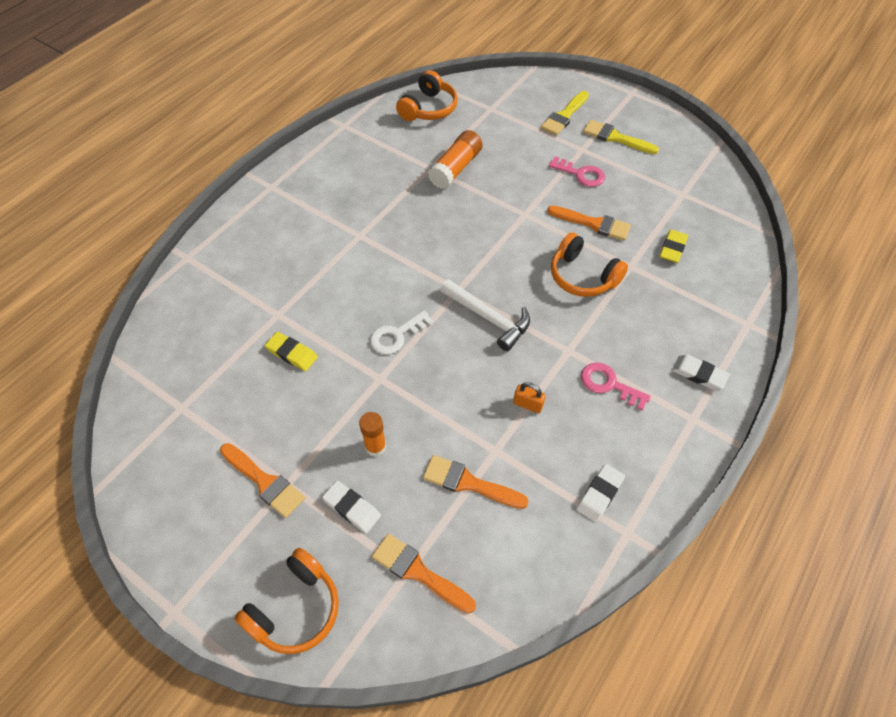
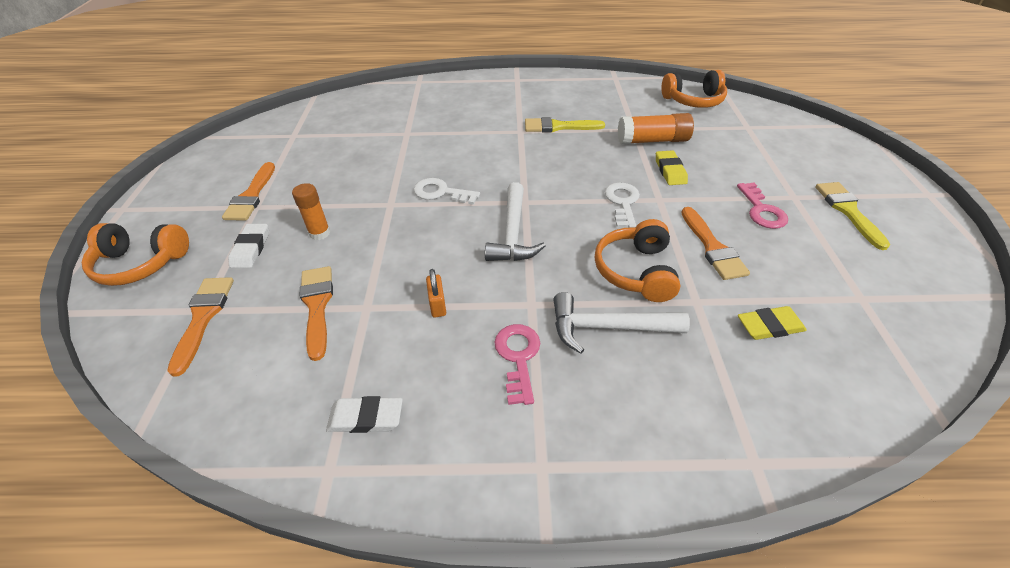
camera: 55 degrees right, 10 degrees down
yellow eraser [265,332,318,371] -> yellow eraser moved to [656,150,688,185]
yellow brush [541,91,589,136] -> yellow brush moved to [525,117,605,133]
white eraser [672,354,730,390] -> none
none -> white hammer [553,292,690,354]
none -> white key [605,183,640,228]

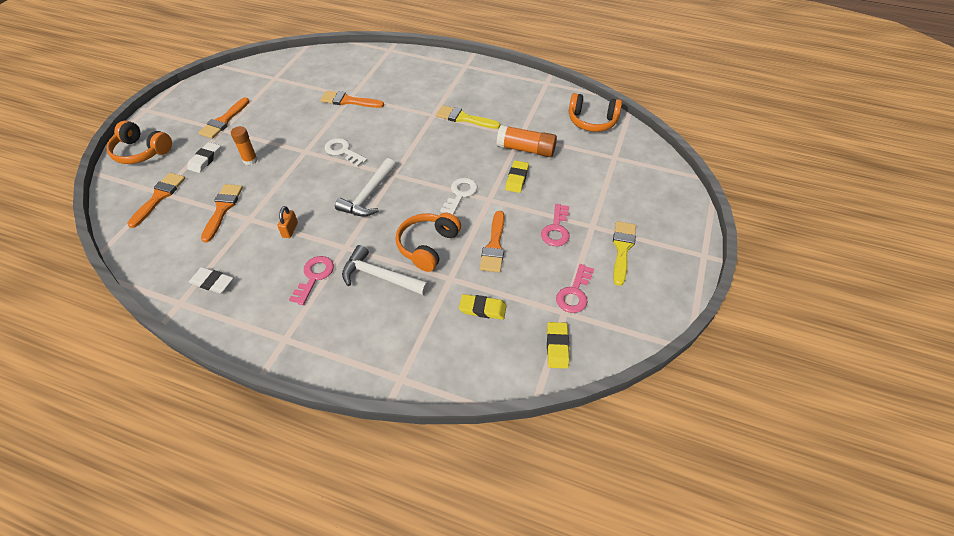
camera: 20 degrees right, 5 degrees up
none -> orange brush [320,91,384,108]
none -> yellow eraser [547,322,569,369]
none -> pink key [556,264,594,313]

